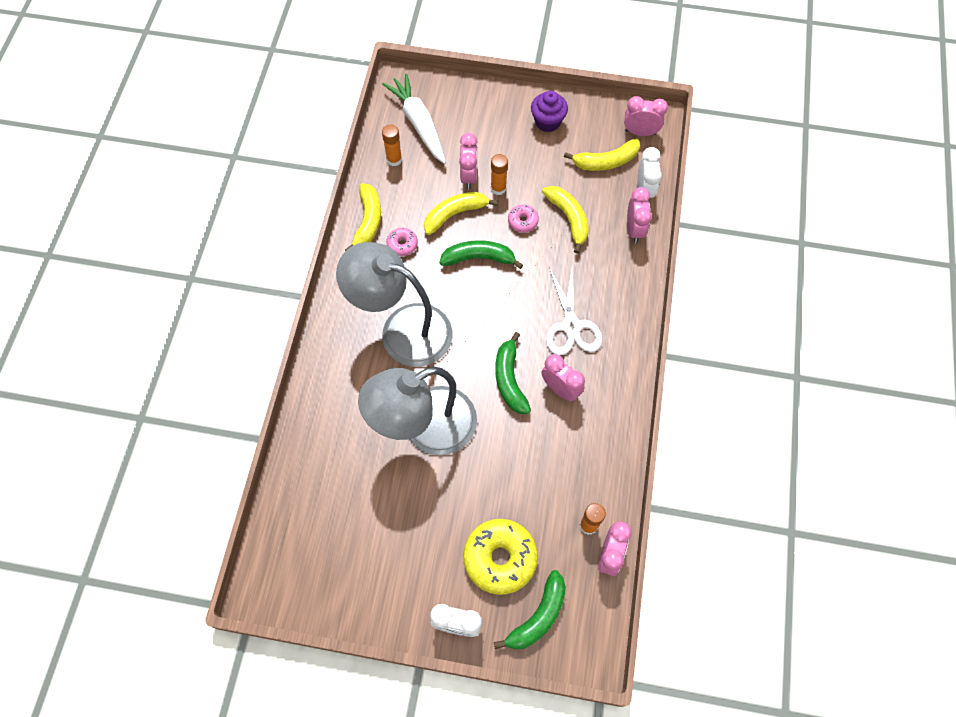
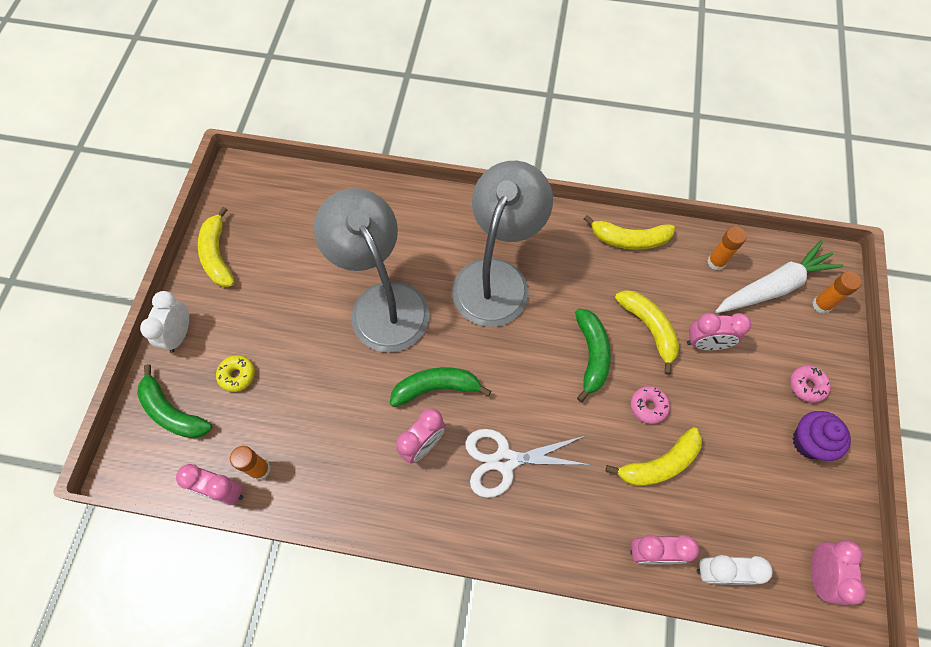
camera: 90 degrees right, 0 degrees up
pink donut [386,228,418,256] -> pink donut moved to [790,365,831,403]
yellow donut [463,519,538,595] -> yellow donut [216,355,255,392], size x0.49
orange glue stick [491,154,508,195] -> orange glue stick moved to [812,271,862,314]
yellow banana [564,139,640,171] -> yellow banana moved to [198,207,235,287]

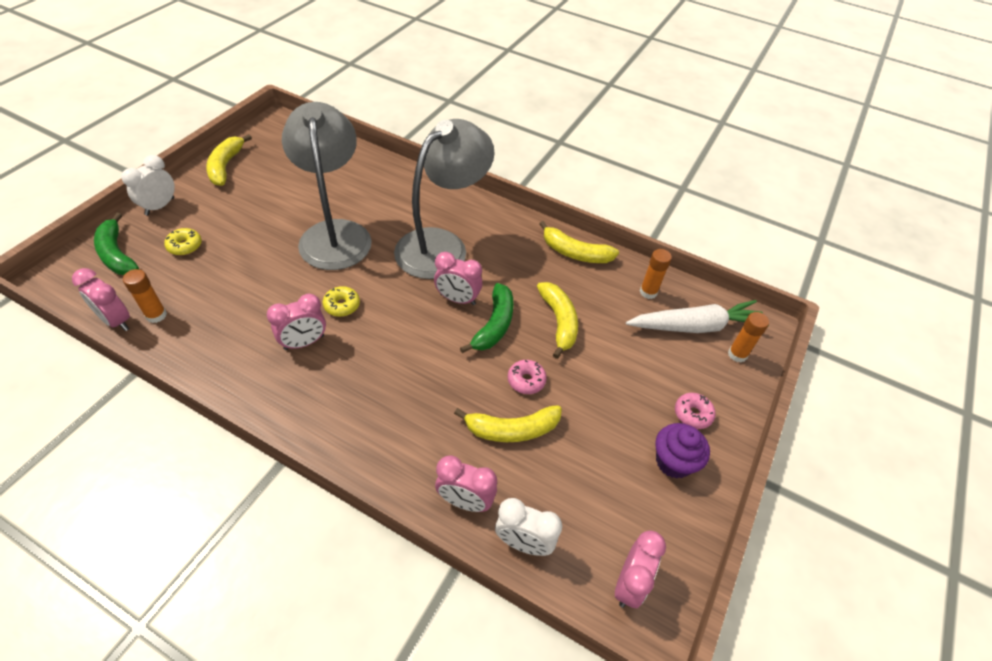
camera: 15 degrees right, 15 degrees down
green banana [390,367,491,407] -> yellow donut [323,286,360,317]
white scissors [465,429,591,498] -> none
pink clock [687,313,751,350] -> pink clock moved to [434,252,482,305]

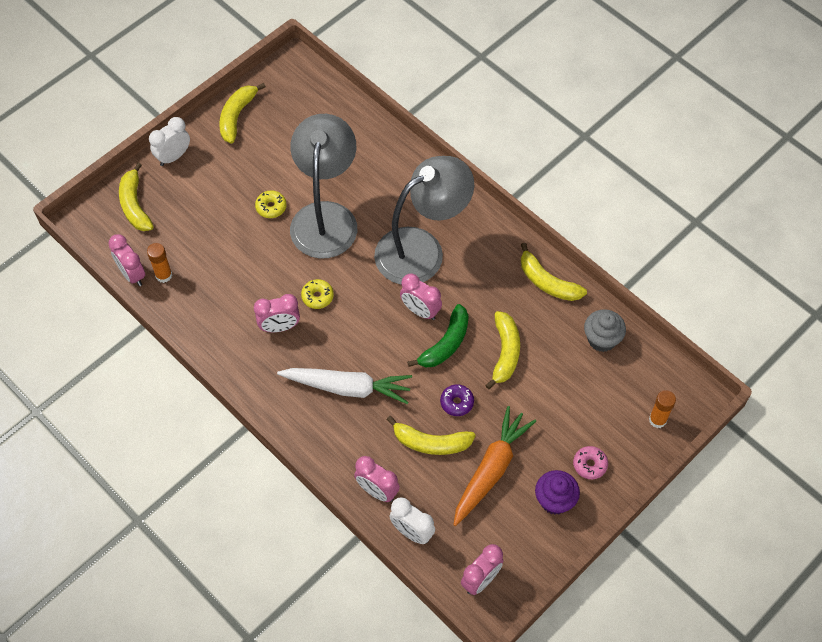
camera: 20 degrees right, 10 degrees up
green banana [94,213,139,275] -> yellow banana [119,162,154,231]
yellow donut [164,228,202,255] -> yellow donut moved to [255,190,287,218]
pink donut [508,360,547,394] -> purple donut [440,384,474,416]
white carrot [626,300,763,333] -> white carrot moved to [277,368,412,404]
orange glue stick [640,249,672,299] -> grey cupcake [584,309,626,352]
none -> orange carrot [453,406,536,526]

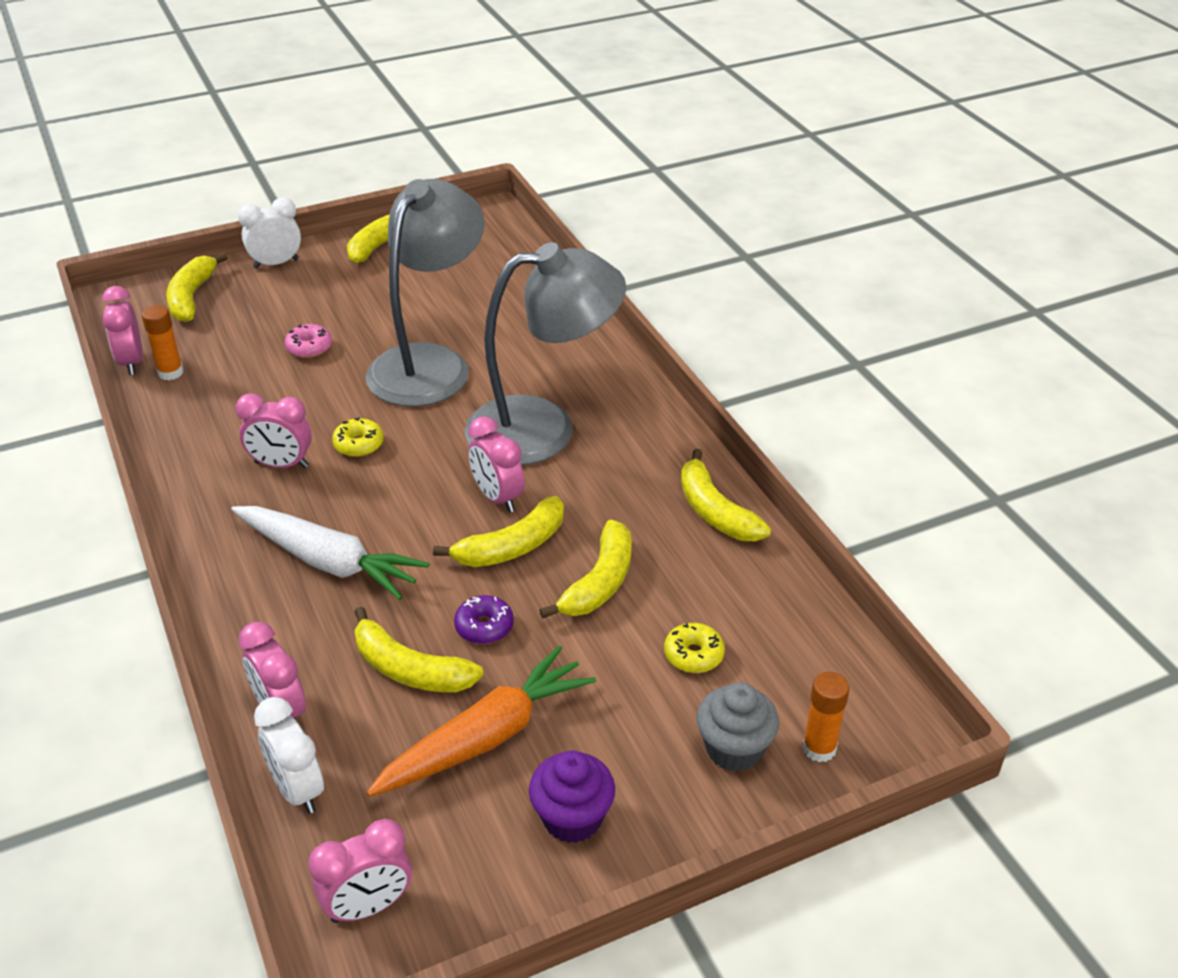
camera: 20 degrees right, 20 degrees down
yellow donut [255,190,287,218] -> yellow donut moved to [664,623,725,673]
green banana [407,304,469,367] -> yellow banana [433,496,564,567]
pink donut [573,446,608,479] -> pink donut moved to [285,324,332,358]
grey cupcake [584,309,626,352] -> grey cupcake moved to [697,682,779,772]

